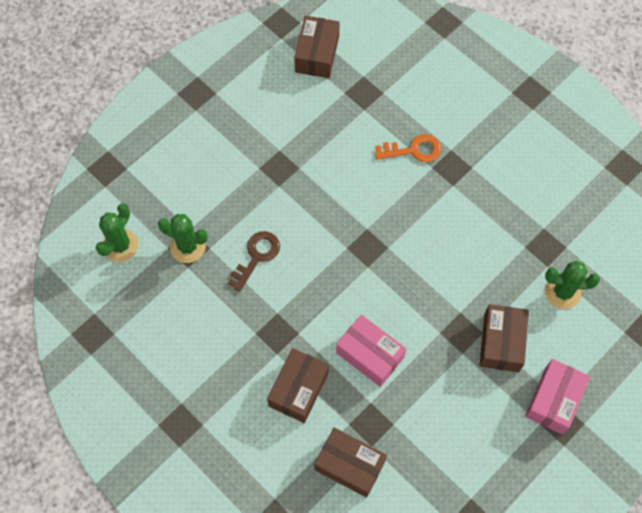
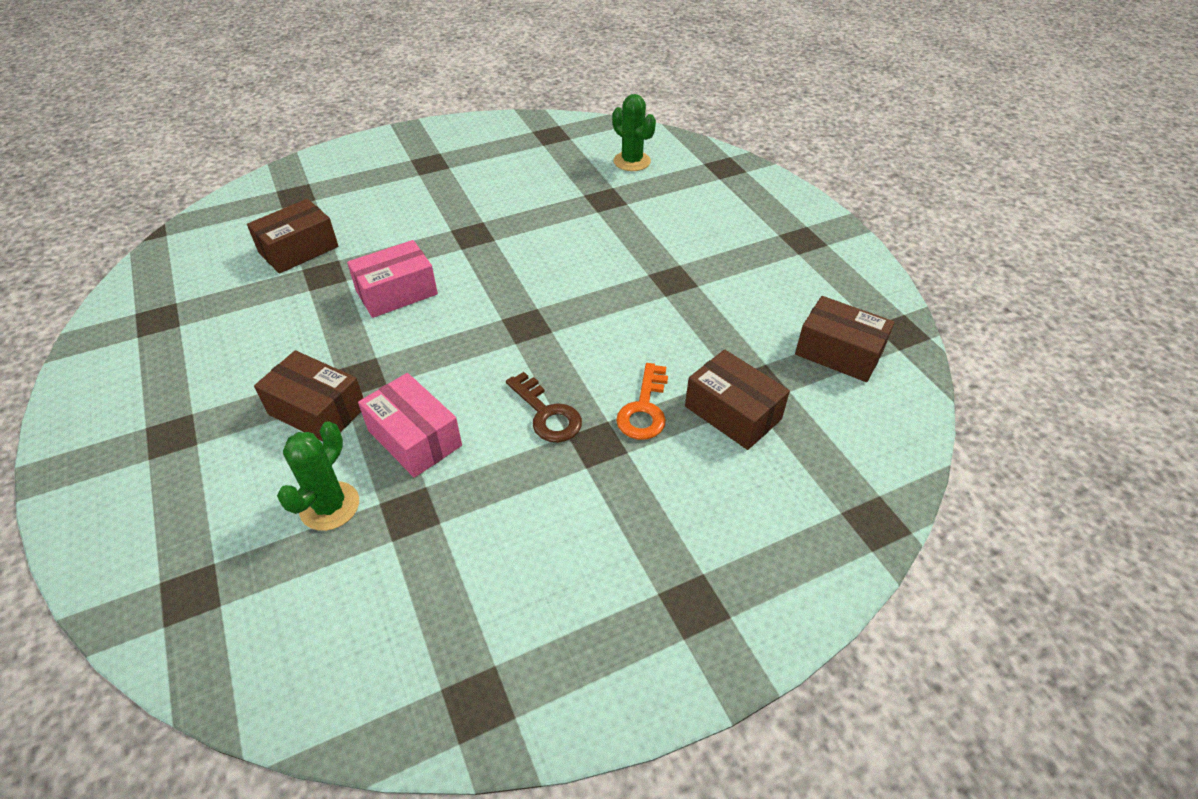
camera: 110 degrees right, 20 degrees down
green cactus [158,214,208,263] -> none
brown key [228,231,280,292] -> brown key moved to [506,372,582,443]
brown box [267,348,329,423] -> brown box moved to [685,350,790,450]
pink box [525,359,590,434] -> pink box moved to [358,373,462,478]

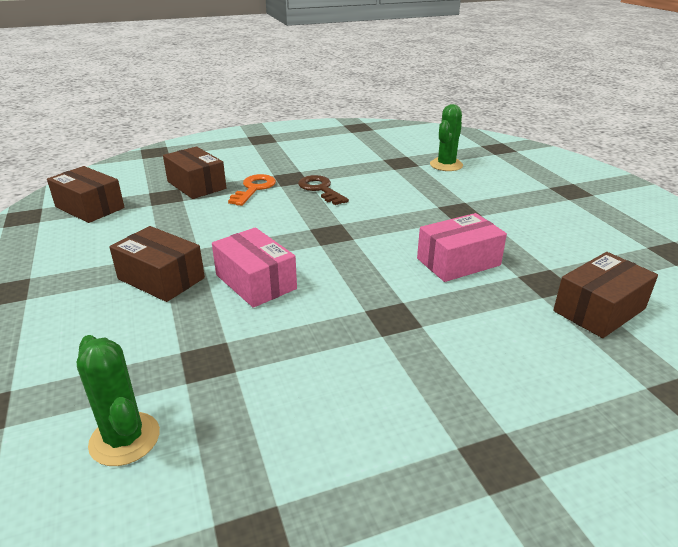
camera: 175 degrees left, 15 degrees down
brown box [254,350,363,441] -> brown box moved to [109,226,205,302]
pink box [358,373,462,478] -> pink box moved to [212,227,297,308]

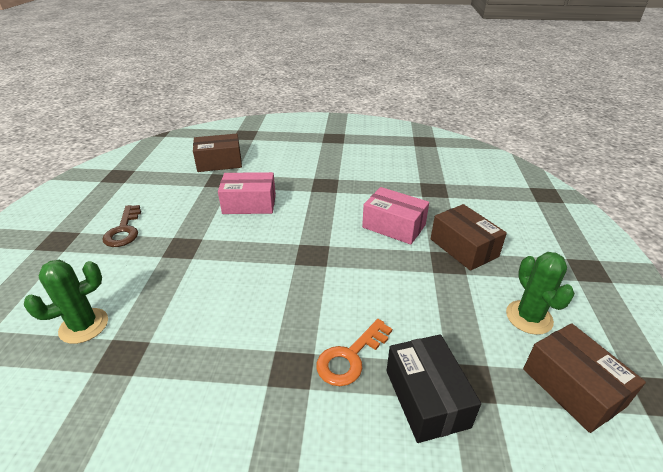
camera: 155 degrees left, 5 degrees up
green cactus [77,335,160,466] -> green cactus moved to [506,252,575,335]
brown box [163,147,226,199] -> black box [386,334,481,443]
pink box [212,227,297,308] -> pink box turned 45 degrees counterclockwise [362,187,429,245]
brown key [298,175,349,205] -> brown key moved to [102,205,141,247]

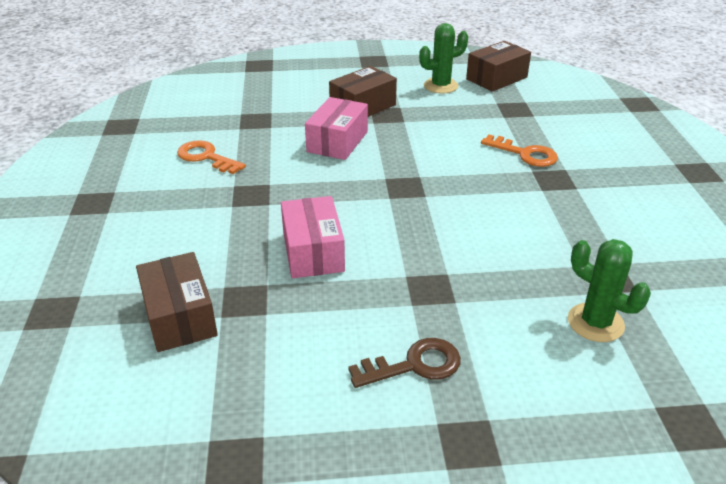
camera: 100 degrees left, 0 degrees up
black box [386,334,481,443] -> none
none -> orange key [177,140,246,174]

